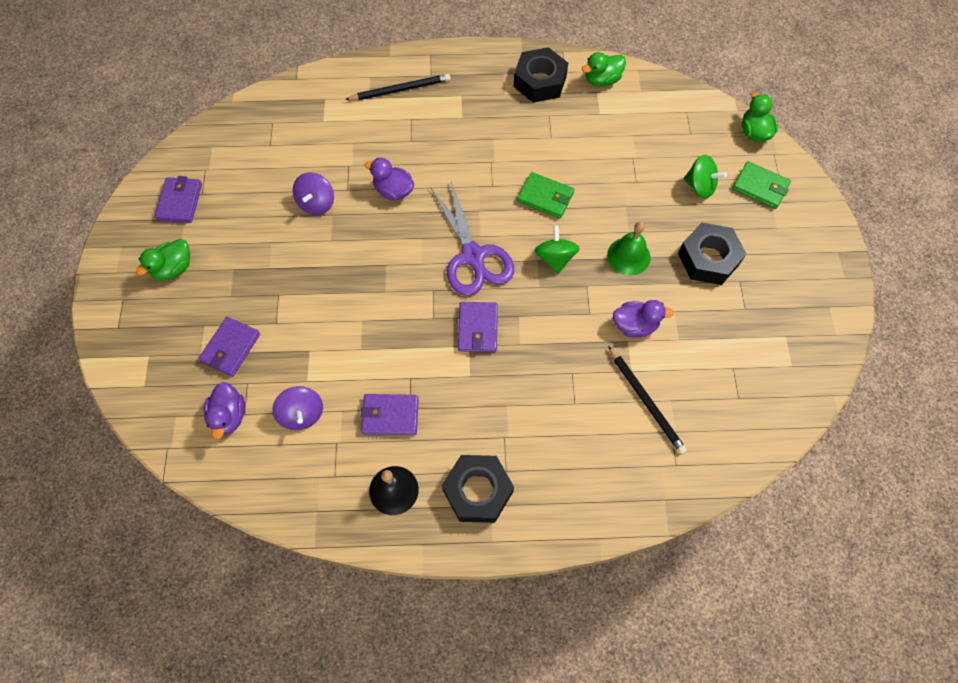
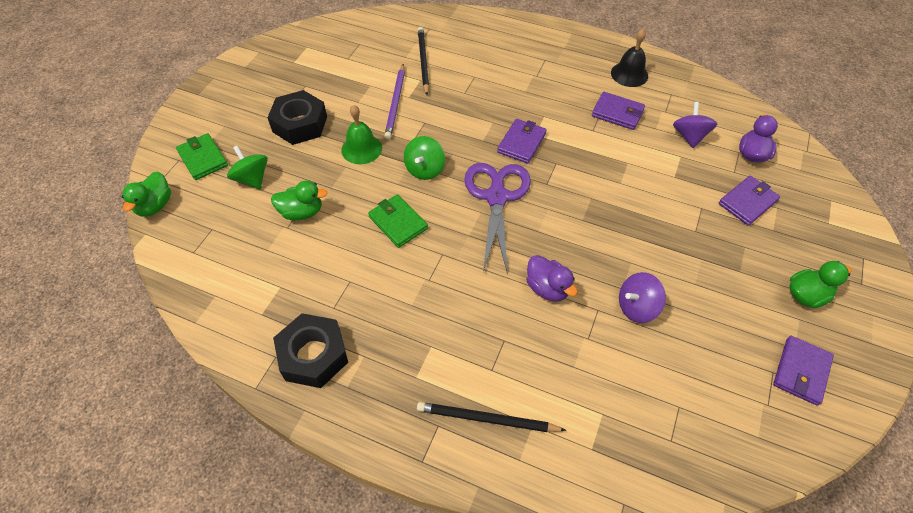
camera: 155 degrees left, 10 degrees down
purple spinning top [293,172,334,215] -> purple spinning top turned 150 degrees counterclockwise [619,272,666,323]
black nut [442,455,514,523] -> none
green duck [582,52,626,87] -> green duck moved to [271,180,327,220]
purple duck [613,300,674,338] -> purple pencil [384,64,405,139]

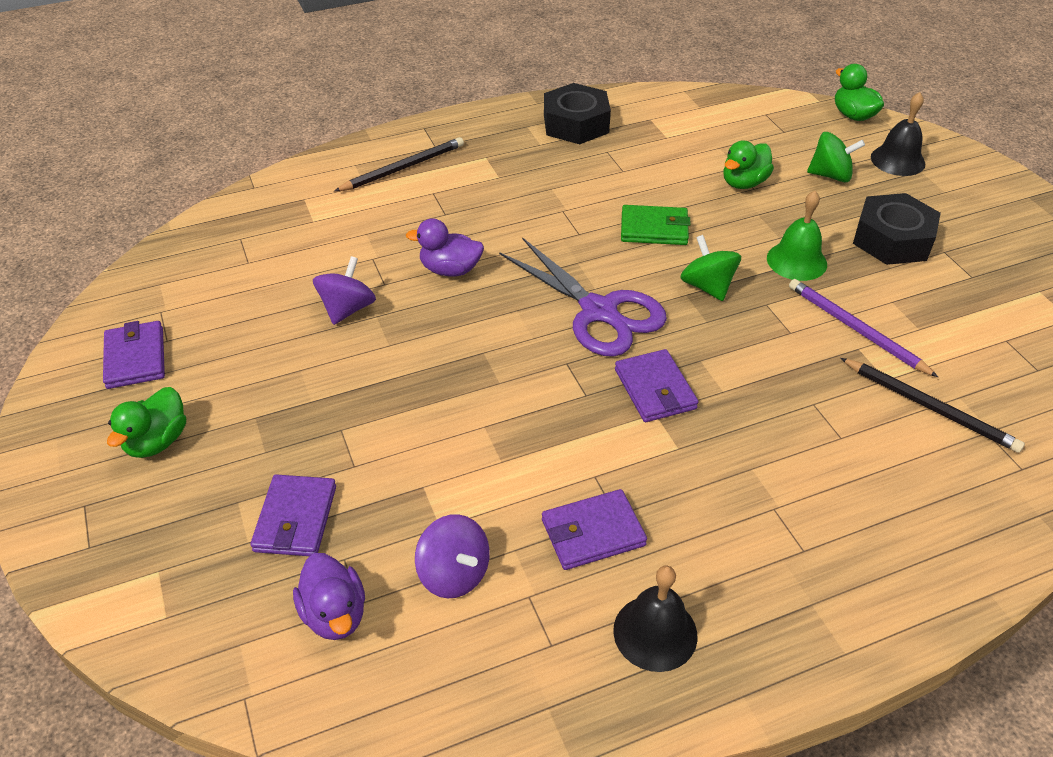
camera: 135 degrees right, 10 degrees down
green wallet [176,133,228,180] -> black bell [871,92,925,176]

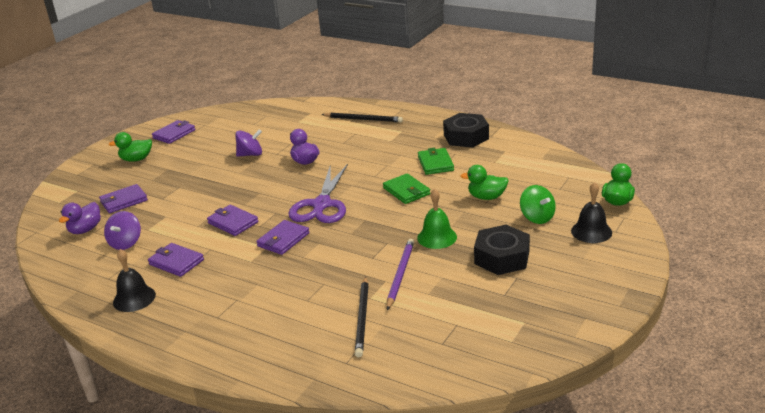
camera: 55 degrees right, 15 degrees down
green spinning top [680,235,741,301] -> none
none -> purple wallet [207,205,258,236]
none -> green wallet [418,148,454,175]

